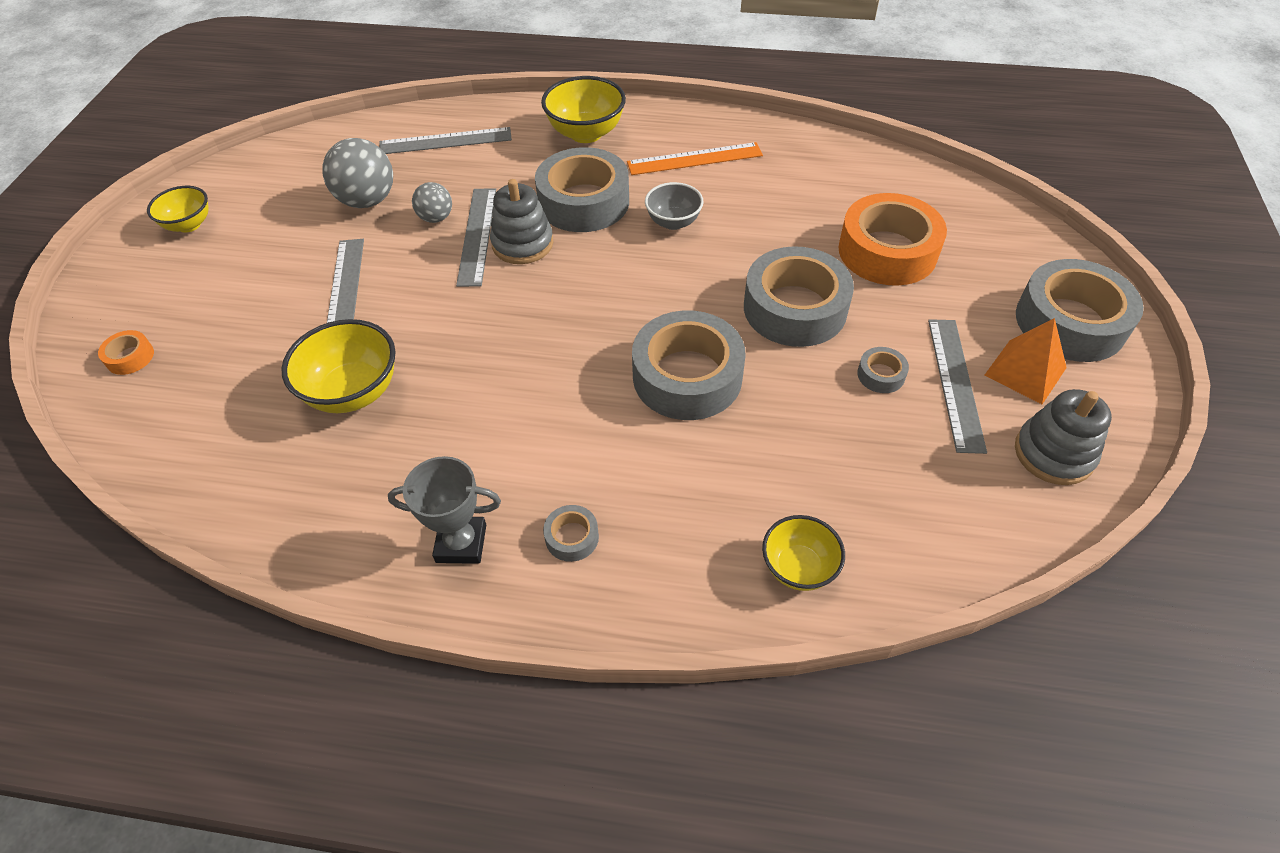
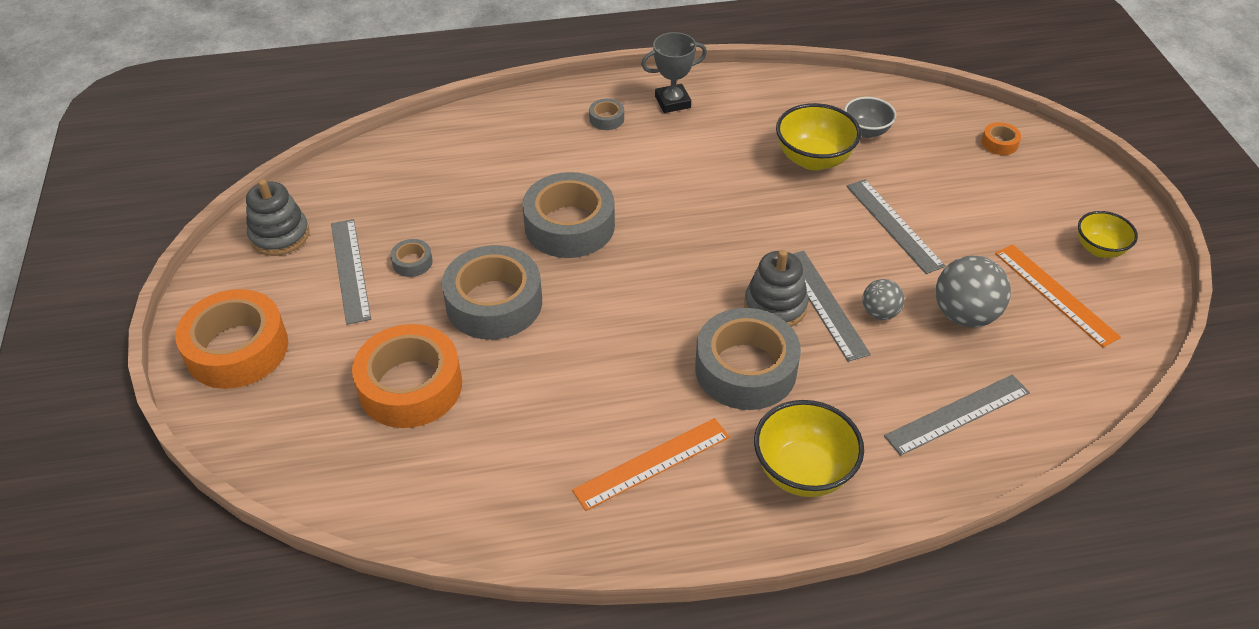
camera: 160 degrees right, 5 degrees down
grey bowl [645,182,704,230] -> grey bowl moved to [844,97,896,138]
yellow bowl [762,515,845,591] -> none
orange pyramid [984,318,1067,404] -> none
grey tape [1016,259,1144,362] -> orange tape [175,289,288,389]
none -> orange ruler [995,244,1121,348]

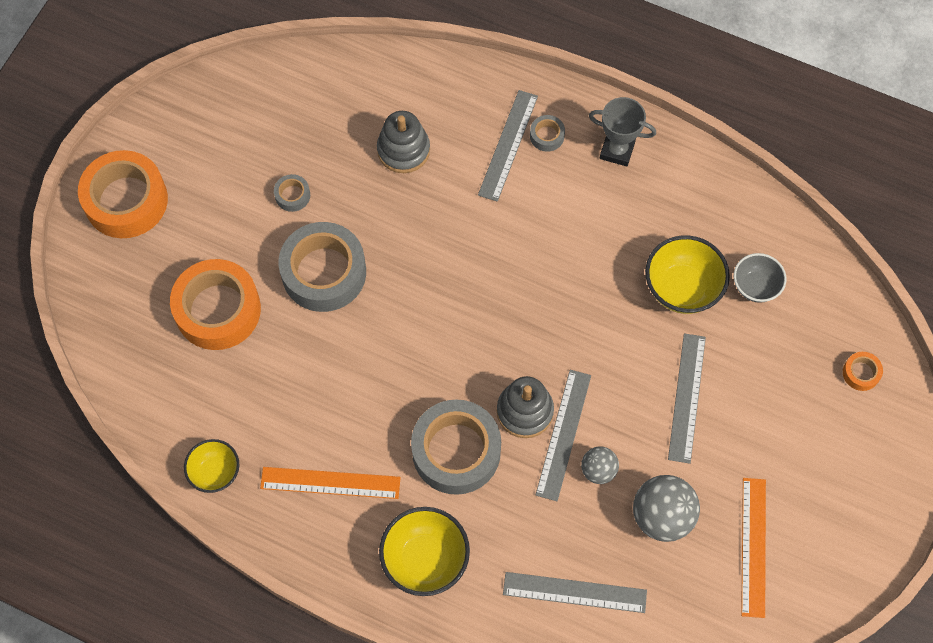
camera: 35 degrees right, 20 degrees up
grey stacking toy [246,179,309,256] -> grey stacking toy moved to [377,111,430,173]
grey ruler [331,219,371,325] -> grey ruler moved to [478,90,538,202]
grey tape [522,172,615,258] -> none
yellow bowl [1078,211,1138,258] -> yellow bowl moved to [184,439,239,493]

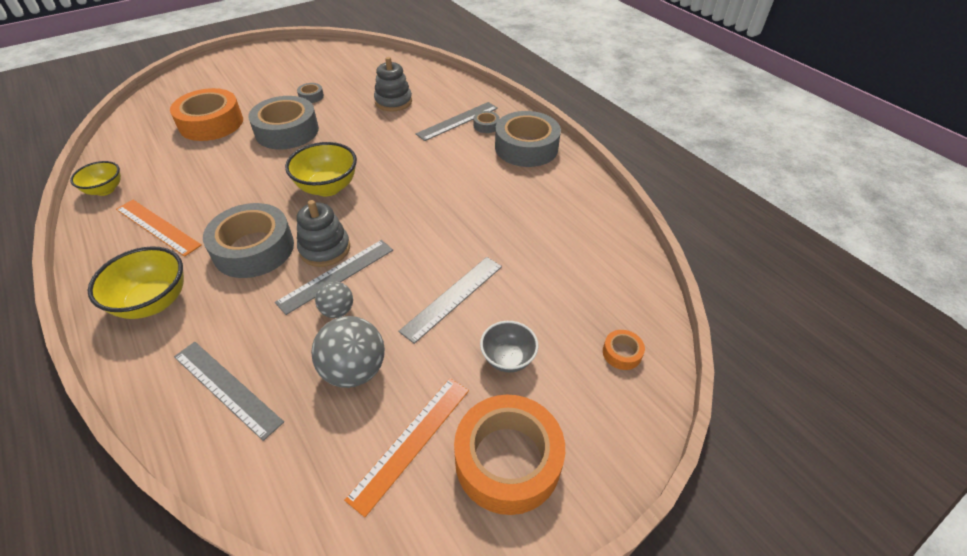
camera: 30 degrees right, 20 degrees down
orange tape [78,150,168,238] -> orange tape moved to [454,395,565,515]
grey trophy [589,97,656,167] -> grey tape [495,111,561,167]
yellow bowl [645,235,730,314] -> yellow bowl moved to [285,142,357,196]
grey bowl [734,253,786,303] -> grey bowl moved to [480,321,538,372]

